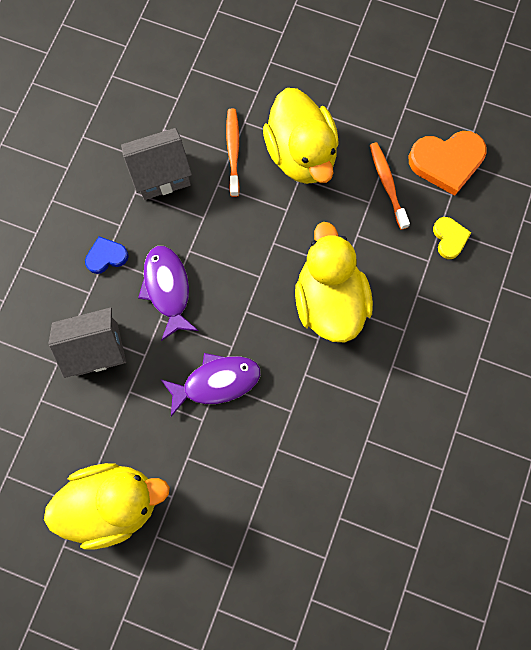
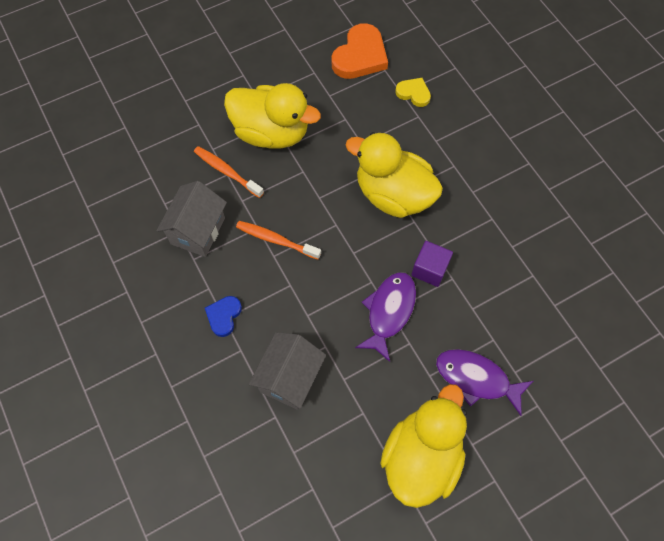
camera: 50 degrees left, 10 degrees down
purple fish [138,246,199,341] -> purple fish moved to [436,349,533,416]
orange toothbrush [370,142,410,230] -> orange toothbrush moved to [236,221,321,260]
none -> purple cube [411,241,453,287]

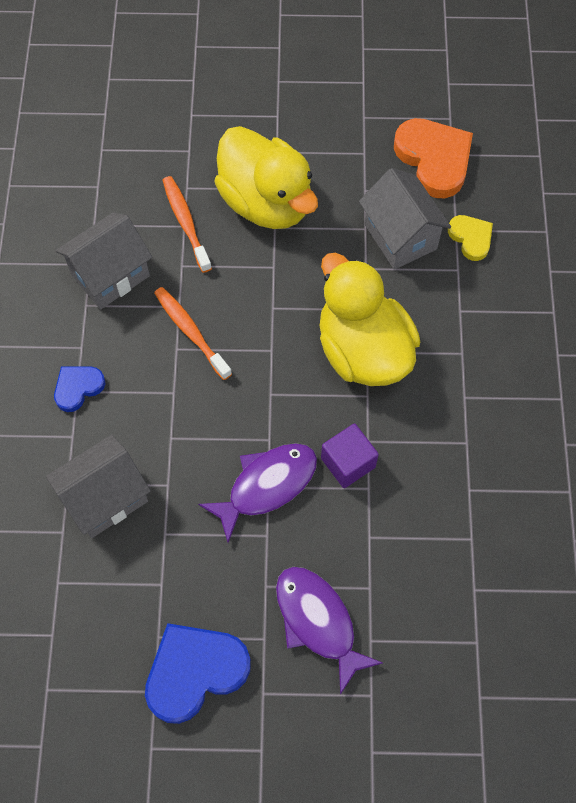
camera: 30 degrees right, 0 degrees up
orange heart [331,23,388,79] -> orange heart turned 90 degrees counterclockwise [394,118,473,199]
yellow duck [380,384,467,508] -> blue heart [145,623,251,724]
none -> grey house [359,168,451,270]

